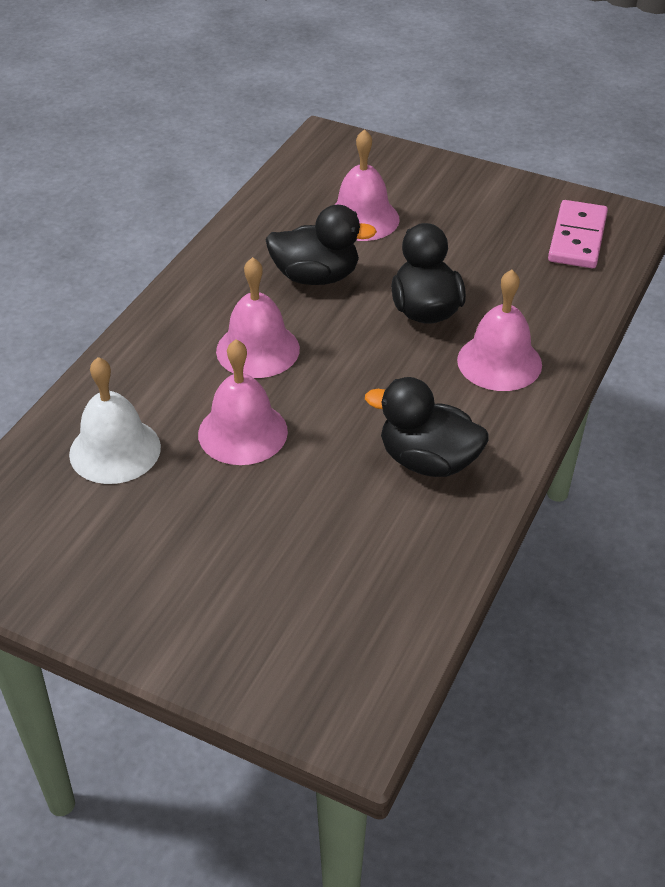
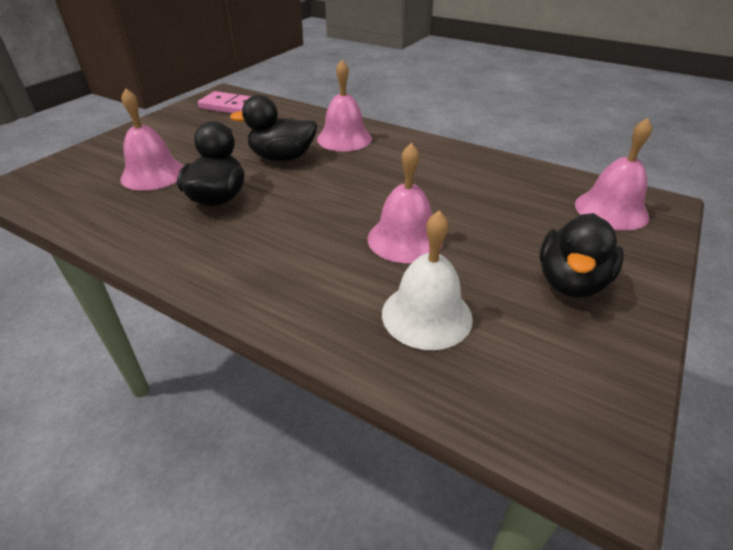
camera: 85 degrees left, 5 degrees down
pink bell [216,257,300,378] -> pink bell moved to [575,118,652,231]
black duck [365,377,488,477] -> black duck moved to [540,213,624,298]

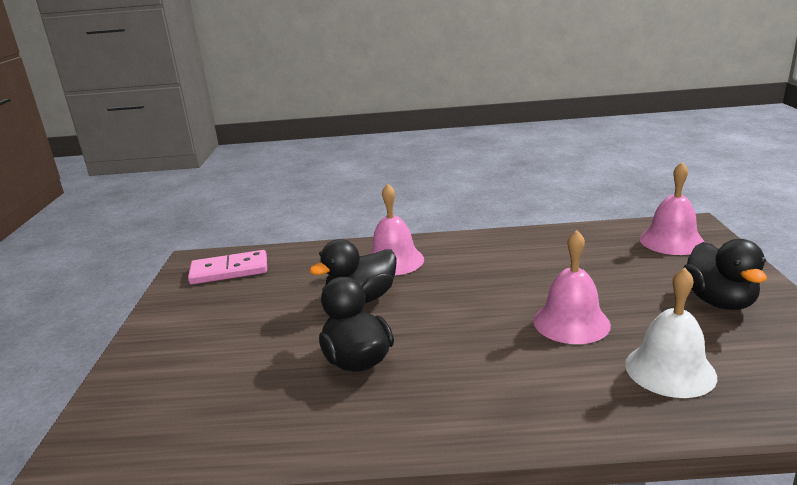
camera: 30 degrees left, 15 degrees down
pink bell [120,88,184,191] -> none

